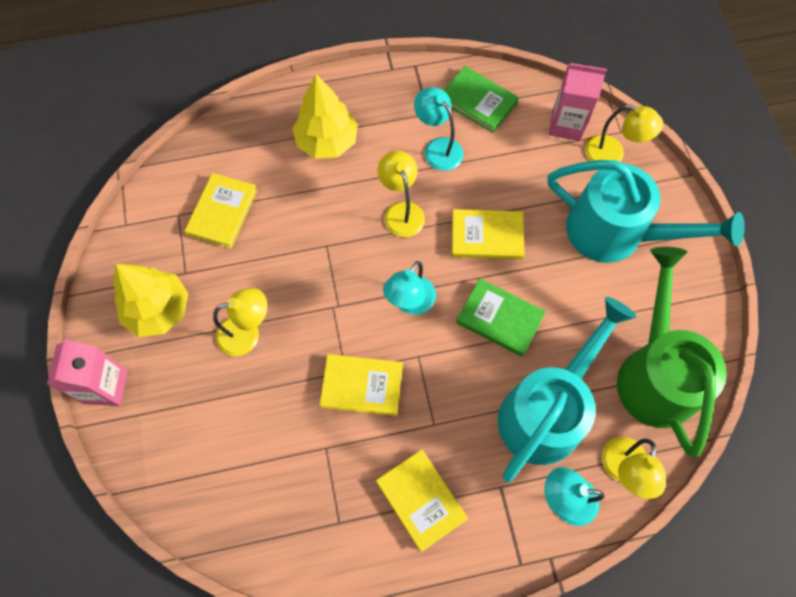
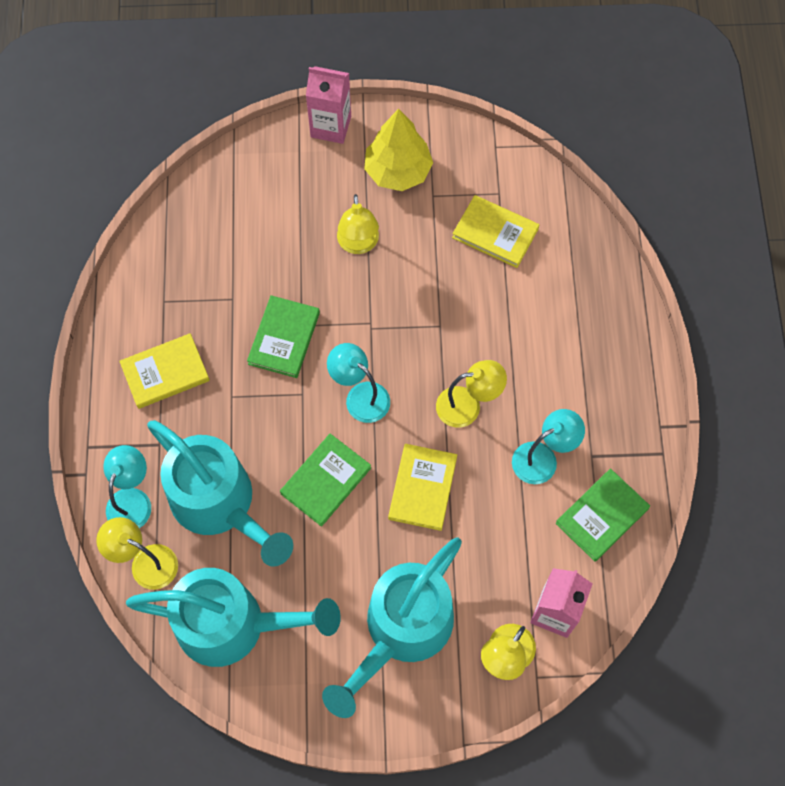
camera: 100 degrees right, 0 degrees up
yellow tree [292,74,358,159] -> none
yellow book [320,354,403,416] -> green book [247,295,320,378]
green watering can [617,247,727,457] -> turquoise watering can [126,568,341,667]

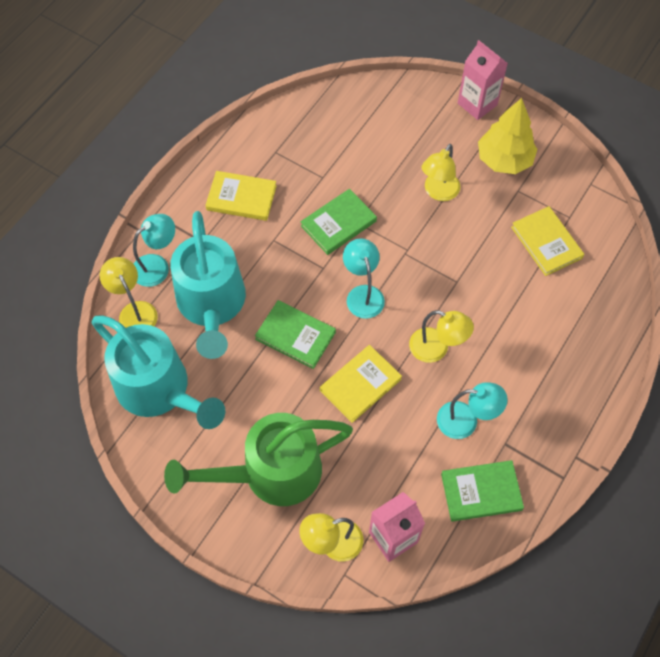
camera: 35 degrees right, 5 degrees down
green book [280,434,371,527] -> green book turned 45 degrees clockwise [255,300,336,369]
turquoise watering can [322,538,462,718] -> green watering can [164,413,353,506]

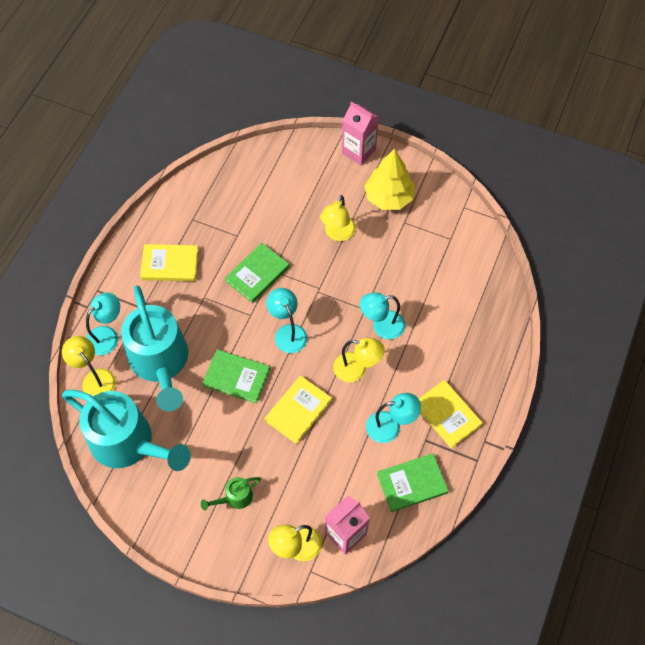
camera: 10 degrees left, 0 degrees up
green watering can [164,413,353,506] -> green watering can [201,477,261,510], size x0.42
yellow book [511,206,584,276] -> yellow book moved to [419,380,482,448]
none -> turquoise lamp [360,292,405,339]

